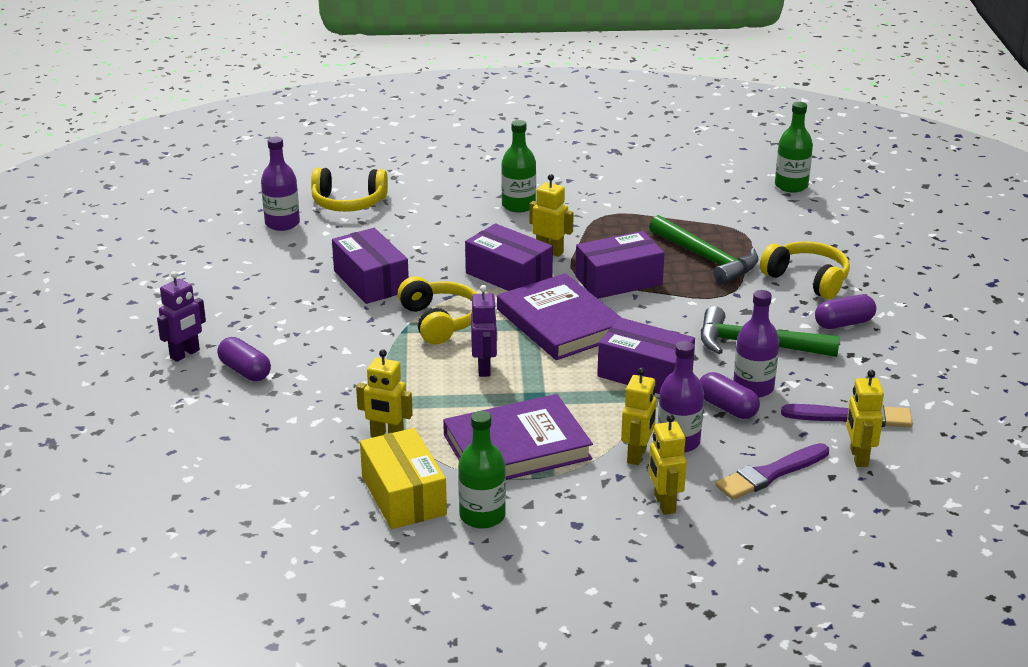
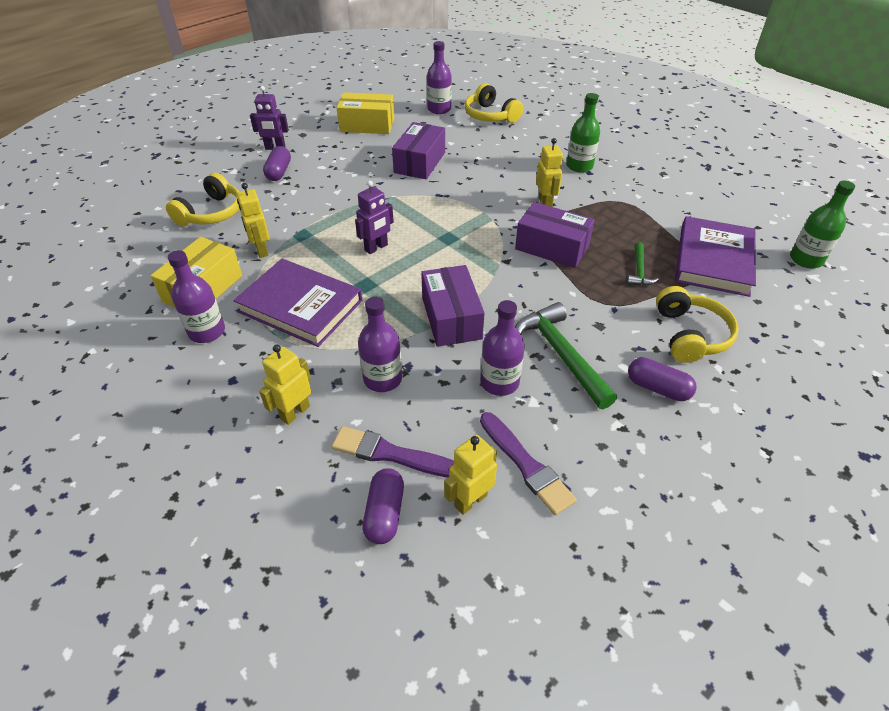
camera: 50 degrees right, 15 degrees up
yellow headphones [398,276,478,344] -> yellow headphones moved to [166,173,239,226]
green bottle [458,411,506,529] -> purple bottle [168,250,225,343]
purple box [465,223,553,291] -> none
purple book [497,273,622,360] -> purple book moved to [675,216,756,297]
yellow robot [621,368,656,465] -> none
green hammer [649,215,759,285] -> green hammer [627,242,660,286], size x0.53
purple capsule [700,372,760,419] -> purple capsule moved to [362,468,404,544]
none -> yellow box [336,92,394,134]

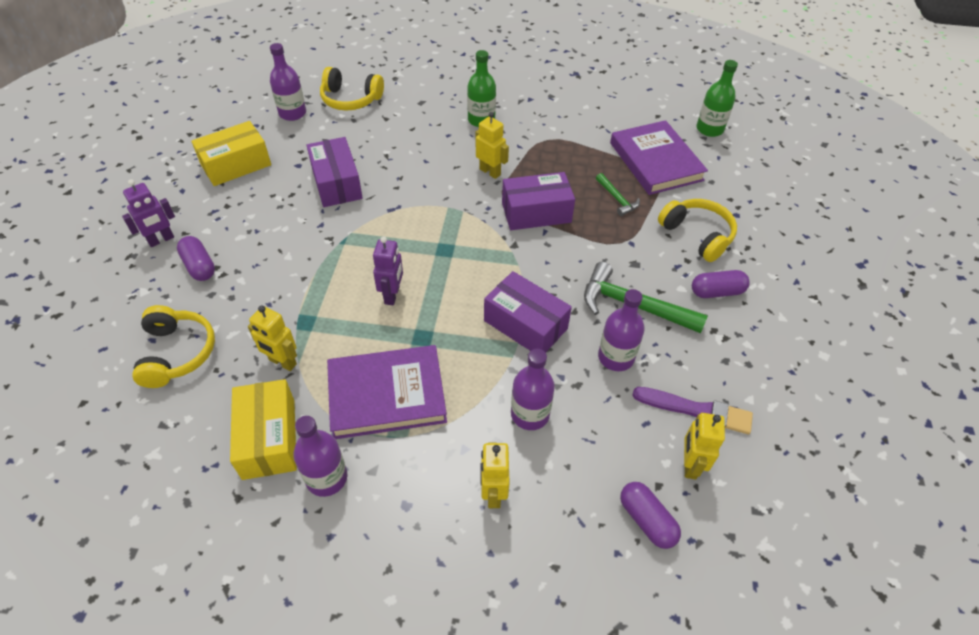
camera: 40 degrees left, 5 degrees up
purple brush [331,426,454,478] -> none

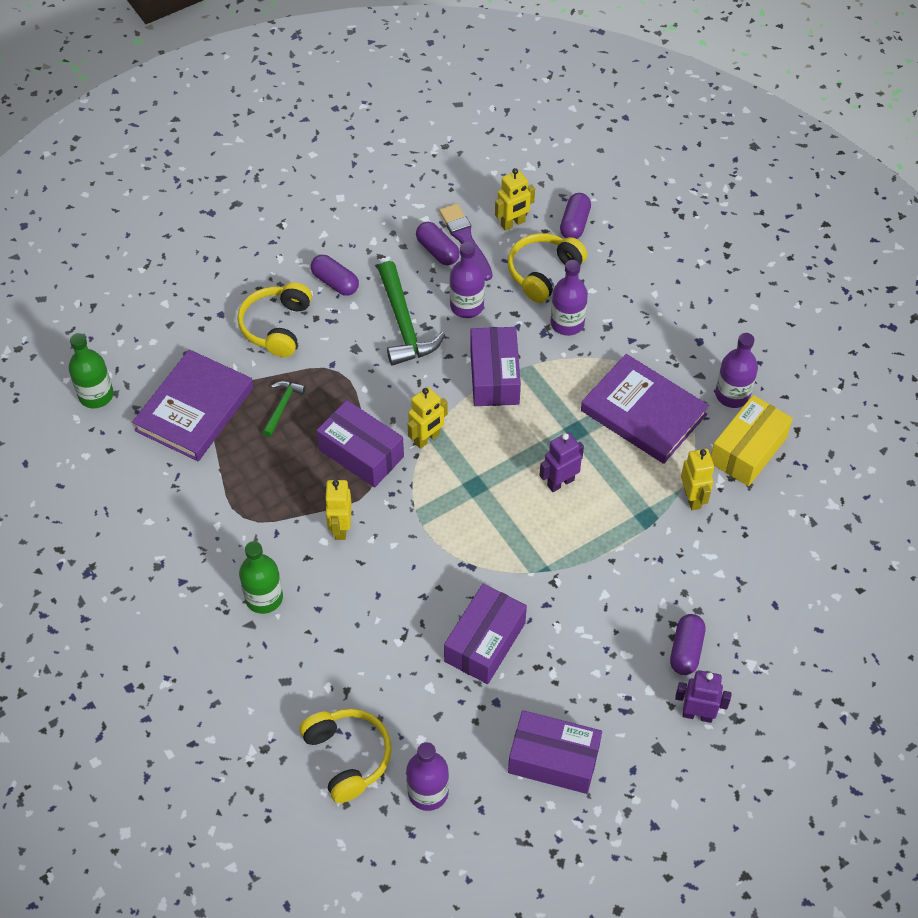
camera: 130 degrees left, 5 degrees up
yellow headphones [132,305,215,388] -> yellow headphones moved to [508,233,587,303]
yellow box [191,121,271,186] -> purple box [508,710,602,794]
yellow robot [481,442,510,508] -> yellow robot moved to [408,387,448,449]
none -> purple capsule [416,222,460,265]

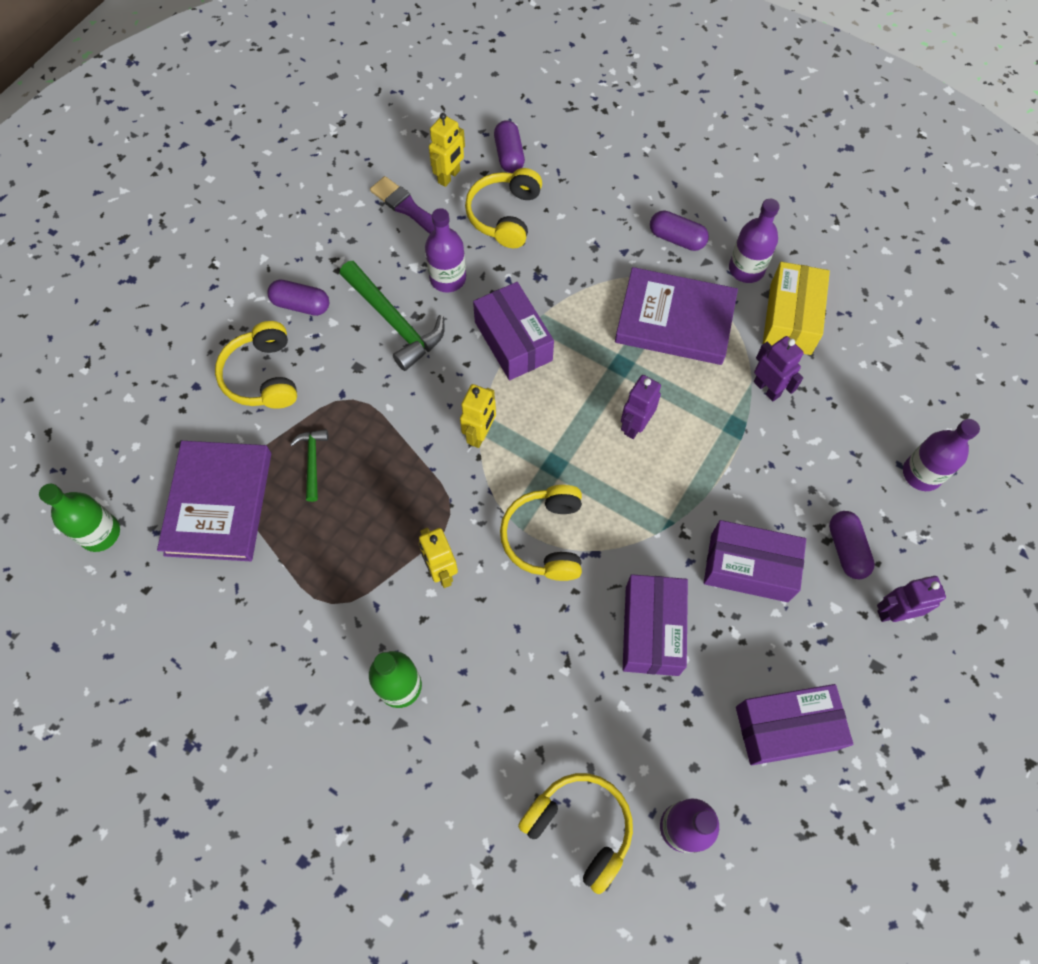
camera: 25 degrees left, 10 degrees up
purple box [316,400,404,488] -> purple box moved to [704,520,806,602]
purple capsule [416,222,460,265] -> purple capsule moved to [650,210,709,251]
purple bottle [550,260,588,336] -> purple bottle moved to [903,419,980,491]
yellow robot [681,449,714,510] -> purple robot [754,336,804,401]
none -> yellow headphones [500,485,582,581]

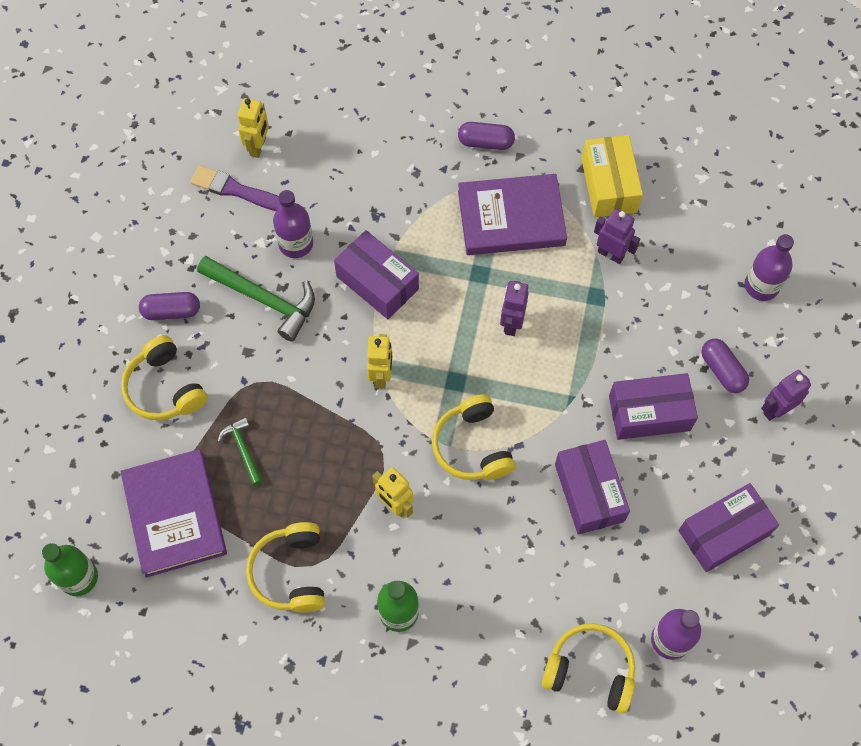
camera: 20 degrees left, 0 degrees up
yellow headphones [465,168,542,248] -> yellow headphones moved to [246,522,325,613]
purple capsule [494,120,525,173] -> none
purple bottle [729,199,780,283] -> none

